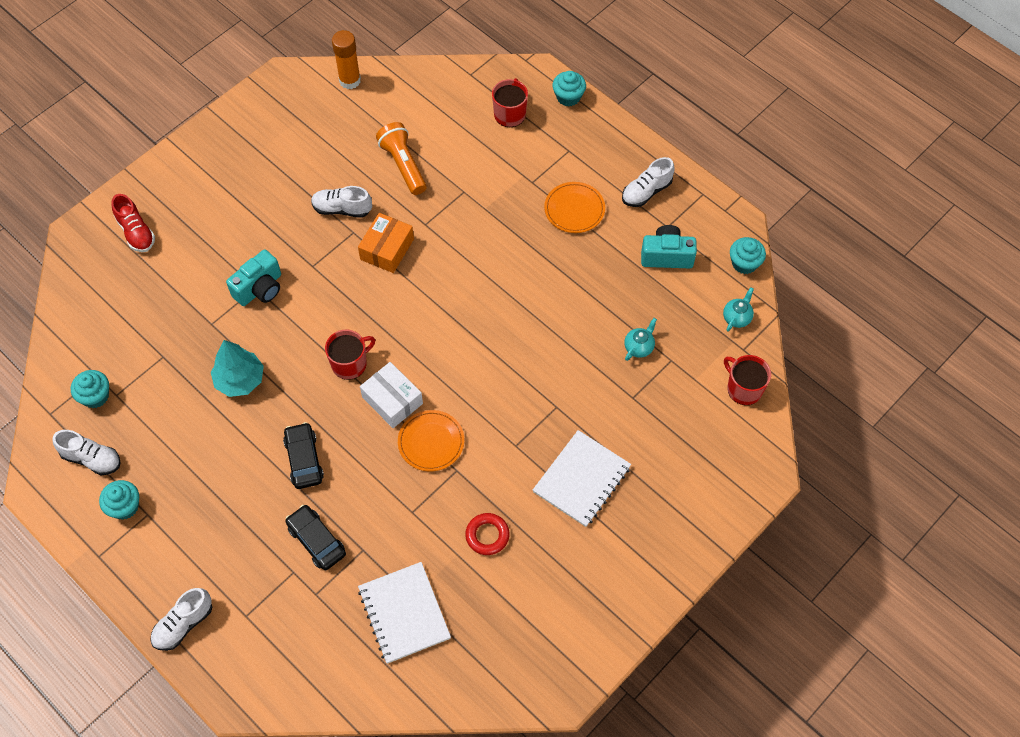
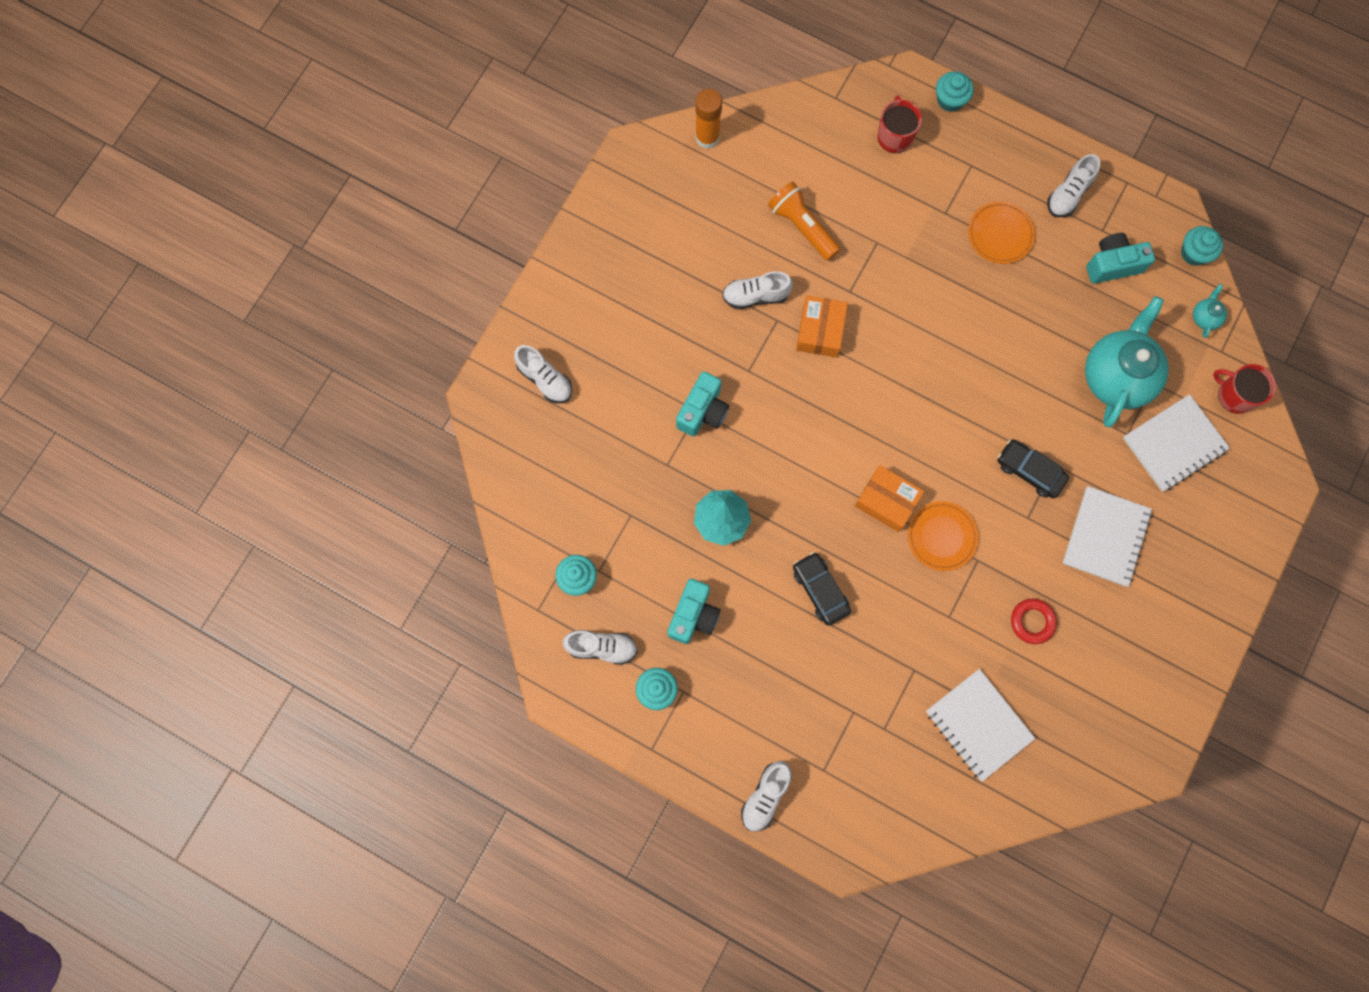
camera: 15 degrees left, 15 degrees up
red shoe [111,194,155,252] -> white shoe [514,345,572,403]
black car [285,505,346,570] -> black car moved to [997,439,1069,498]
red mug [325,330,375,380] -> none
white box [360,362,423,428] -> orange box [855,465,924,532]
turquoise teapot [624,318,657,361] -> turquoise teapot [1085,296,1169,427], size x2.42
none -> turquoise camera [668,579,720,644]
none -> white notebook [1123,394,1230,491]

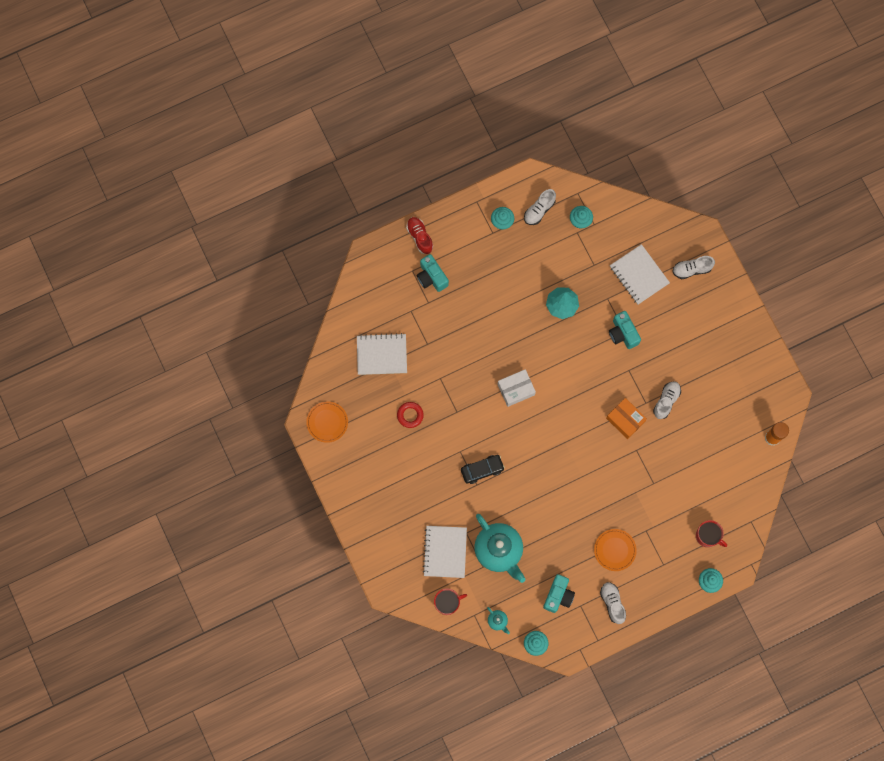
camera: 125 degrees right, 0 degrees up
turquoise camera [668,579,720,644] -> turquoise camera moved to [417,254,449,292]
white shoe [741,761,791,832] -> red shoe [406,217,433,254]
orange flashlight [768,182,841,261] -> none
black car [793,552,851,626] -> none
orange box [855,465,924,532] -> white box [497,369,536,407]
orange plate [908,501,979,571] -> orange plate moved to [306,401,348,443]
white notebook [1062,486,1152,587] -> white notebook moved to [610,244,670,304]

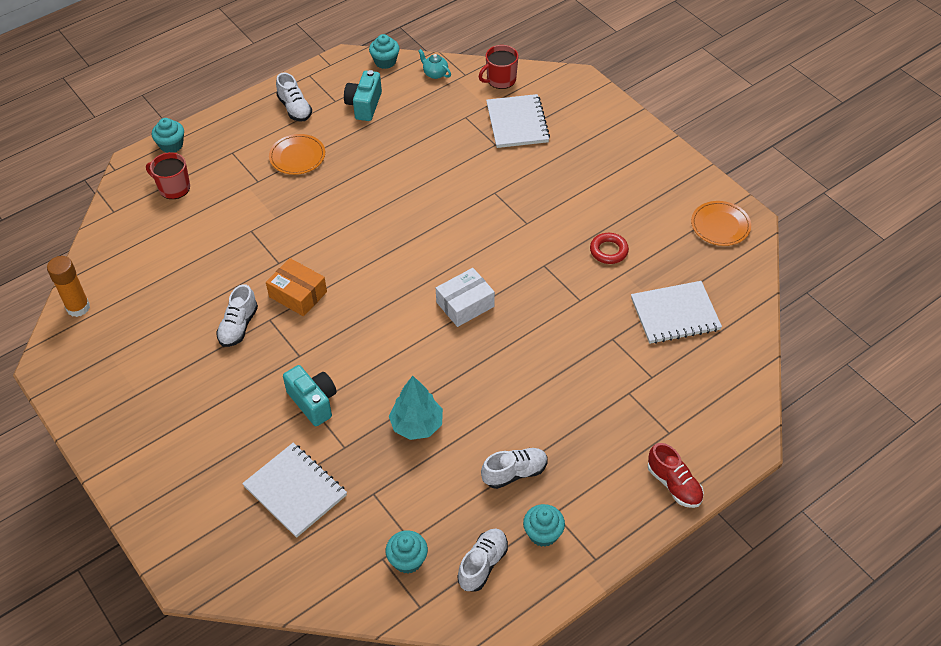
camera: 170 degrees right, 25 degrees down
turquoise camera [417,254,449,292] -> none
black car [461,455,505,484] -> none
turquoise teapot [475,514,525,583] -> none
white shoe [673,256,715,279] -> white shoe moved to [481,448,548,489]

